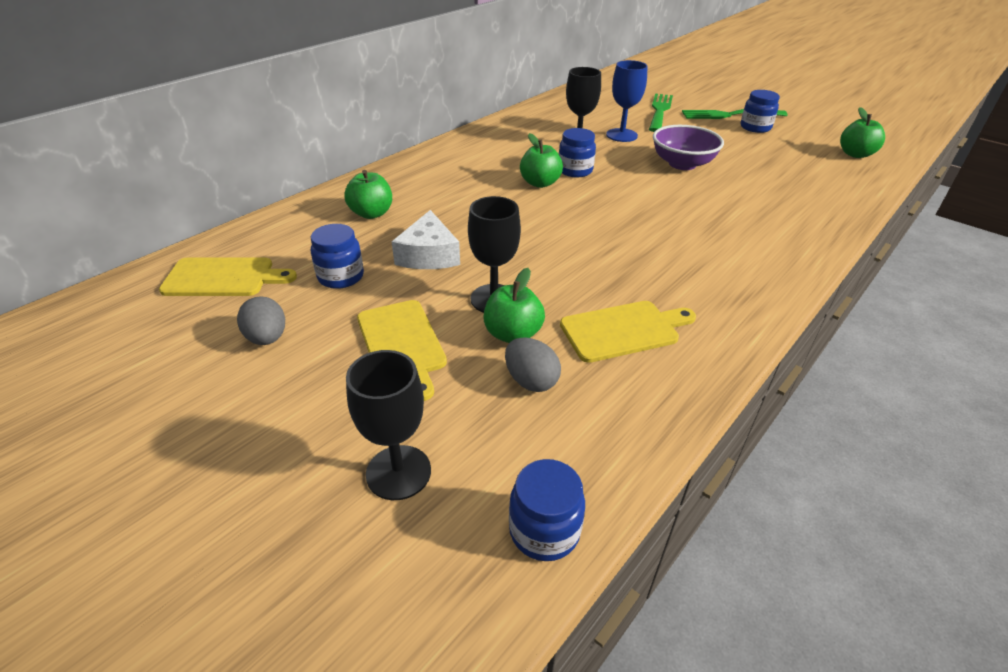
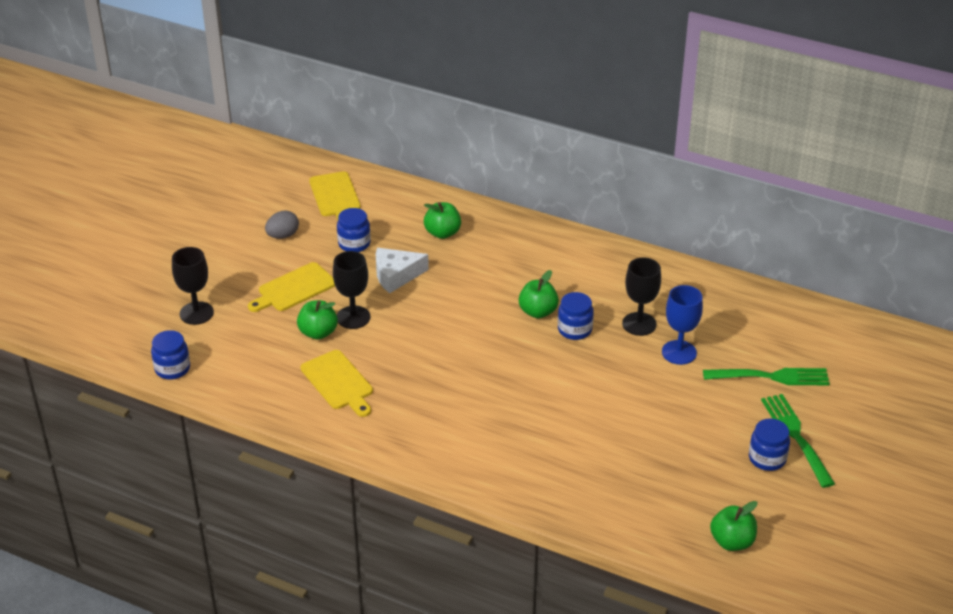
camera: 75 degrees right, 0 degrees up
grey egg [505,337,561,392] -> none
purple bowl [653,125,724,170] -> none

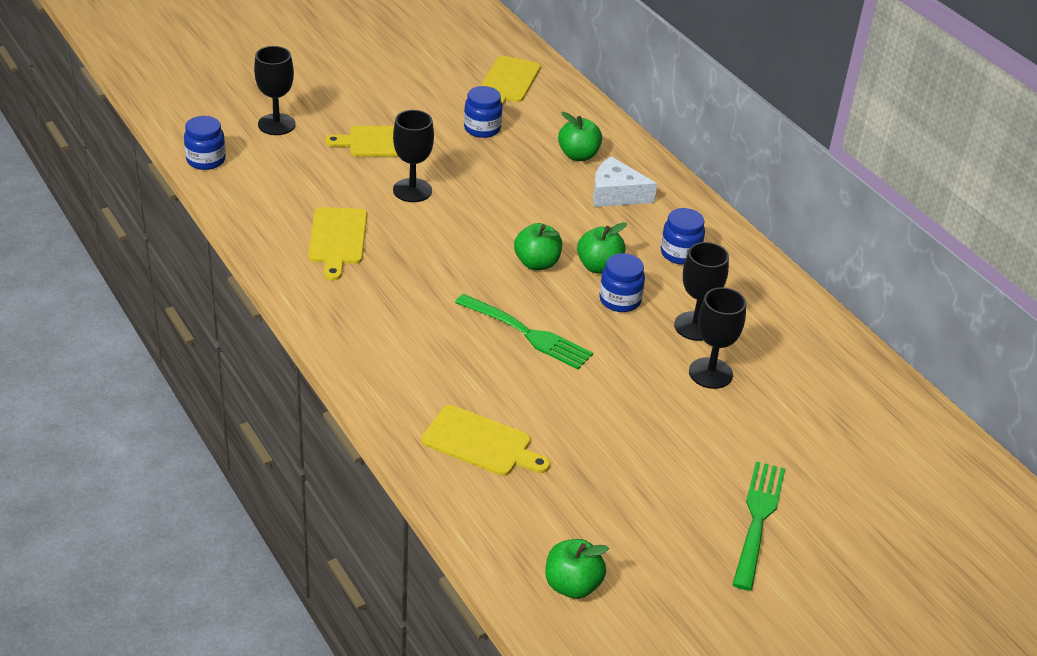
camera: 30 degrees right, 0 degrees up
grey egg [265,210,299,239] -> none
green apple [297,300,338,340] -> green apple moved to [514,223,562,270]
white cheese [376,248,429,293] -> white cheese moved to [593,156,657,207]
blue goblet [662,285,703,365] -> black goblet [689,287,746,389]
green fork [703,368,830,385] -> green fork moved to [455,294,593,369]
blue jar [749,419,790,471] -> blue jar moved to [661,208,705,265]
none -> yellow cutting board [421,405,550,476]

